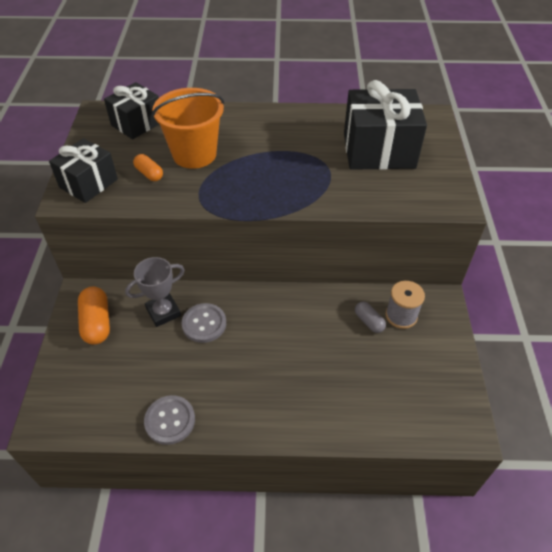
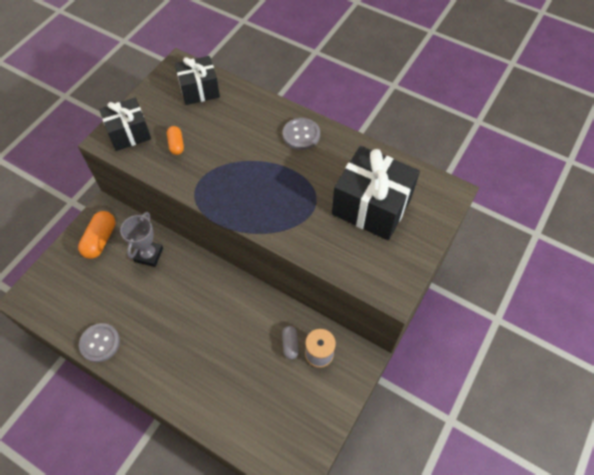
camera: 30 degrees right, 10 degrees up
grey trophy [125,257,185,327] -> grey trophy turned 75 degrees counterclockwise [120,212,163,267]
orange bucket [152,88,224,169] -> none
grey button [182,303,226,343] -> grey button moved to [283,118,320,150]

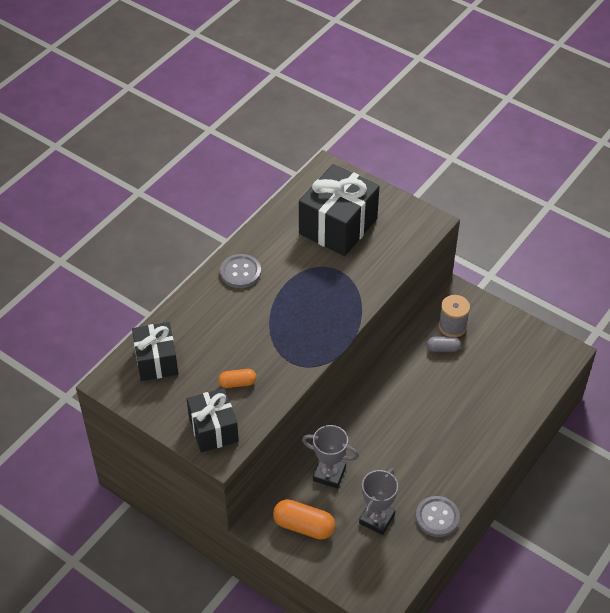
camera: 85 degrees left, 10 degrees down
none -> grey trophy [359,468,398,535]

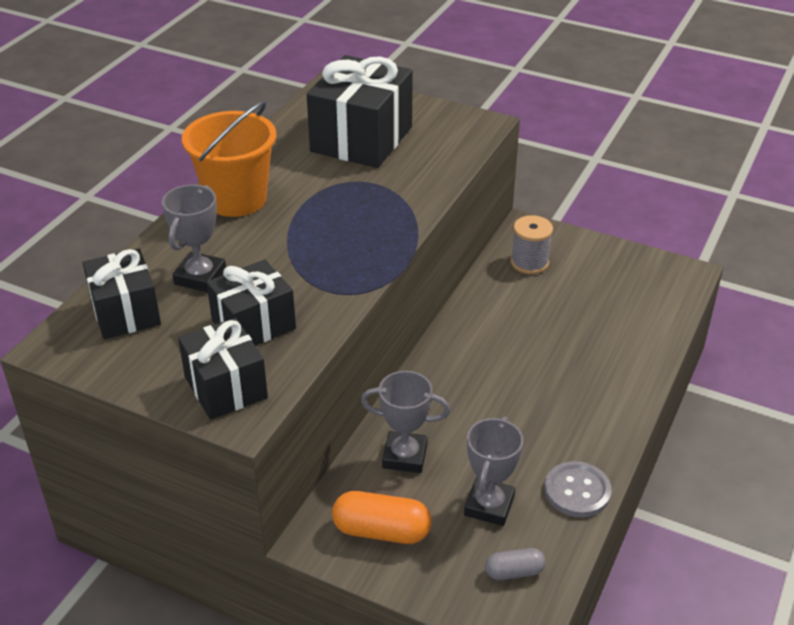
camera: 10 degrees left, 10 degrees down
orange capsule [218,369,256,388] -> black gift [206,260,296,346]
grey button [220,254,261,288] -> orange bucket [182,101,277,217]
grey capsule [427,337,461,352] -> grey capsule moved to [485,548,546,580]
none -> grey trophy [162,185,226,292]

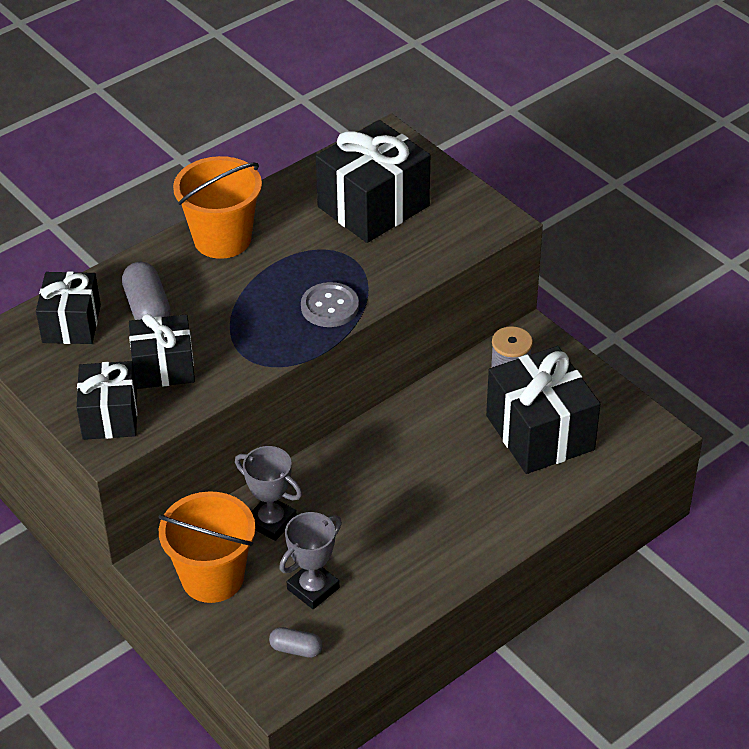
camera: 25 degrees right, 5 degrees up
grey trophy [162,185,226,292] -> grey capsule [122,262,171,320]
orange capsule [332,491,431,544] -> orange bucket [159,491,256,603]
grey button [544,461,612,517] -> grey button moved to [301,282,359,327]
none -> black gift [486,346,600,474]

